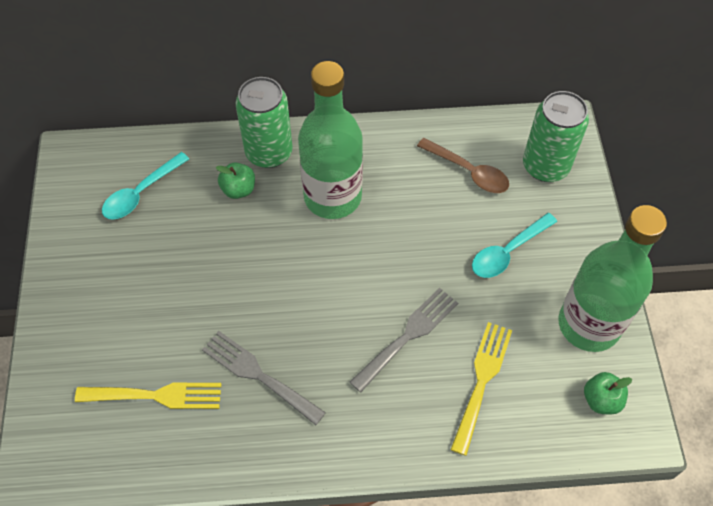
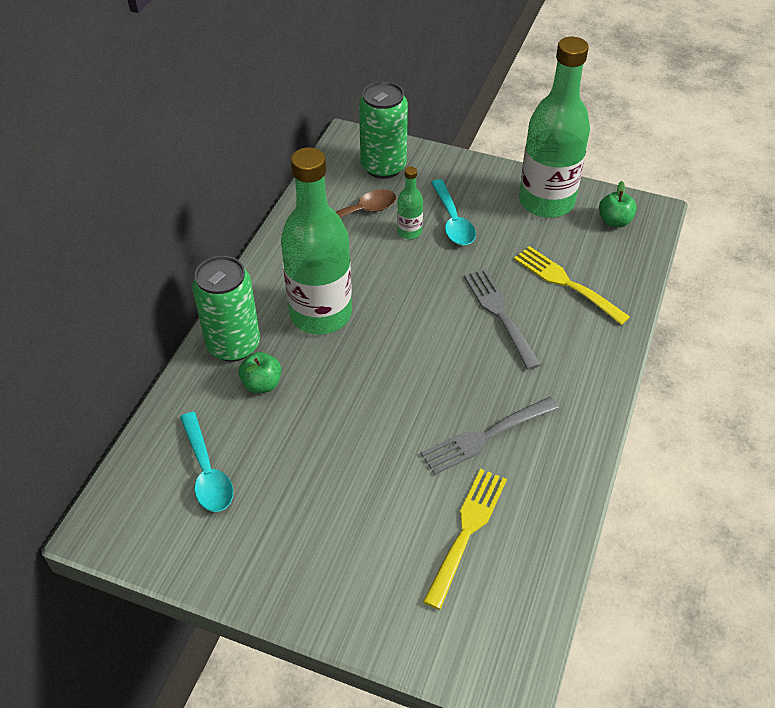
camera: 65 degrees left, 10 degrees down
none -> green bottle [397,167,423,239]

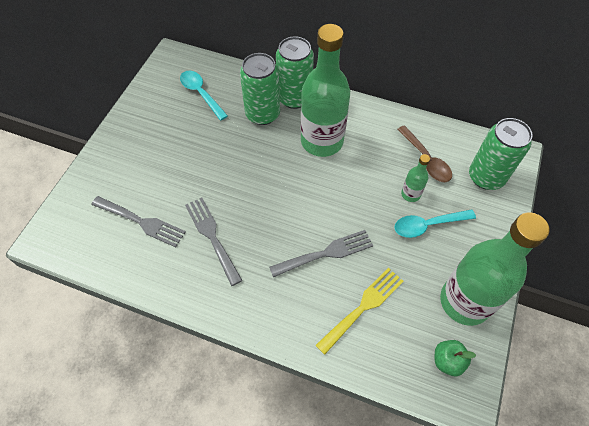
camera: 90 degrees right, 10 degrees up
turquoise spoon [180,412,233,512] -> turquoise spoon turned 75 degrees clockwise [180,71,228,121]
green apple [239,352,282,393] -> green can [240,53,280,125]
yellow fork [423,469,507,610] -> grey fork [91,196,186,247]

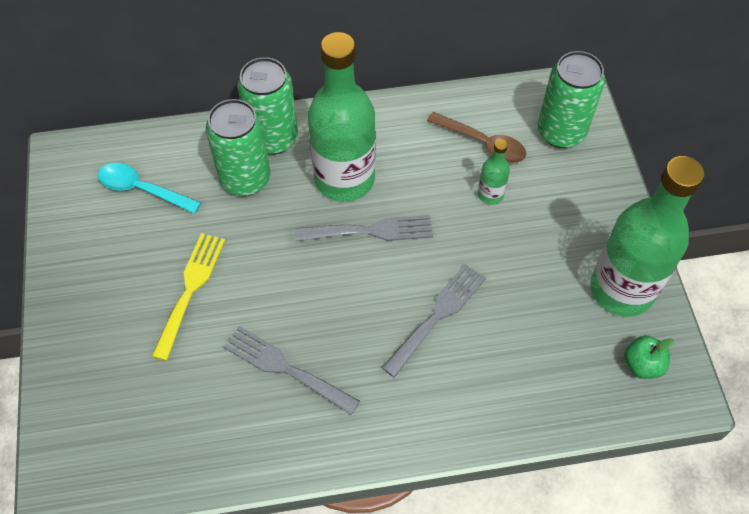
camera: 30 degrees left, 0 degrees up
grey fork [91,196,186,247] -> grey fork moved to [295,215,433,242]
yellow fork [315,268,403,355] -> yellow fork moved to [152,233,225,361]
turquoise spoon [394,209,476,238] -> none

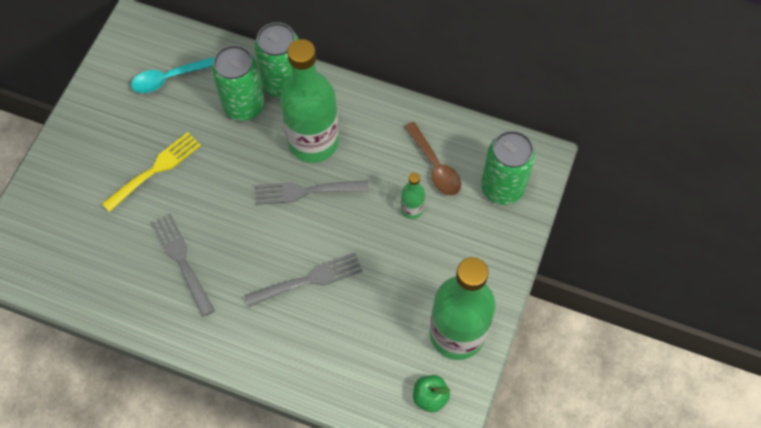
camera: 30 degrees right, 5 degrees up
turquoise spoon [98,163,201,214] -> turquoise spoon turned 75 degrees counterclockwise [131,57,214,93]
grey fork [295,215,433,242] -> grey fork turned 150 degrees clockwise [255,180,369,205]

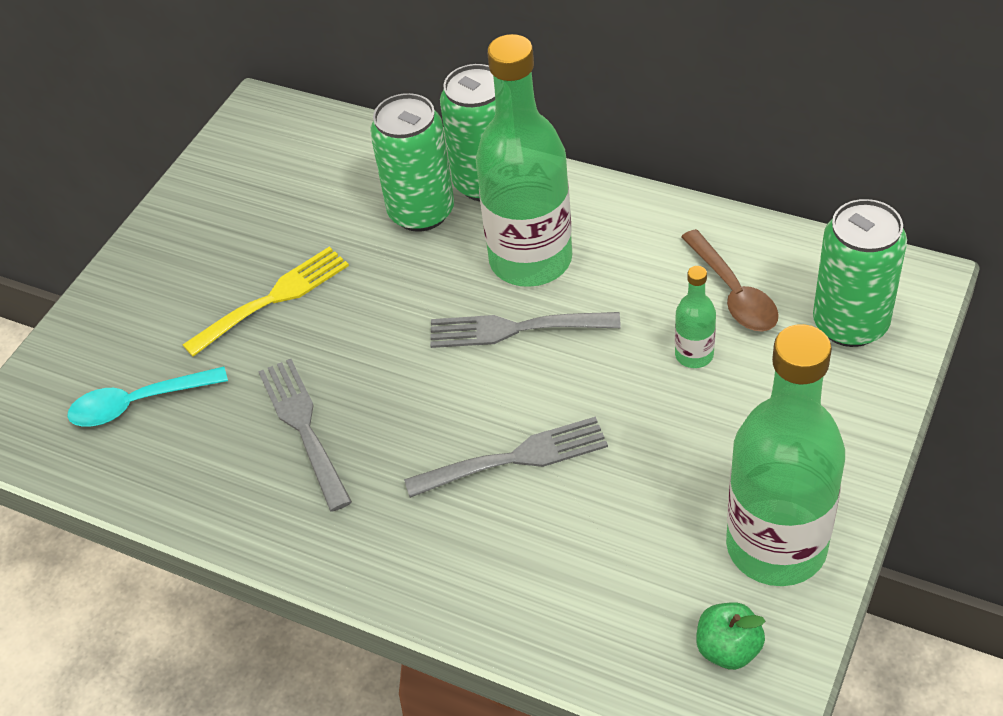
camera: 10 degrees right, 15 degrees down
turquoise spoon [131,57,214,93] -> turquoise spoon moved to [67,367,228,427]

